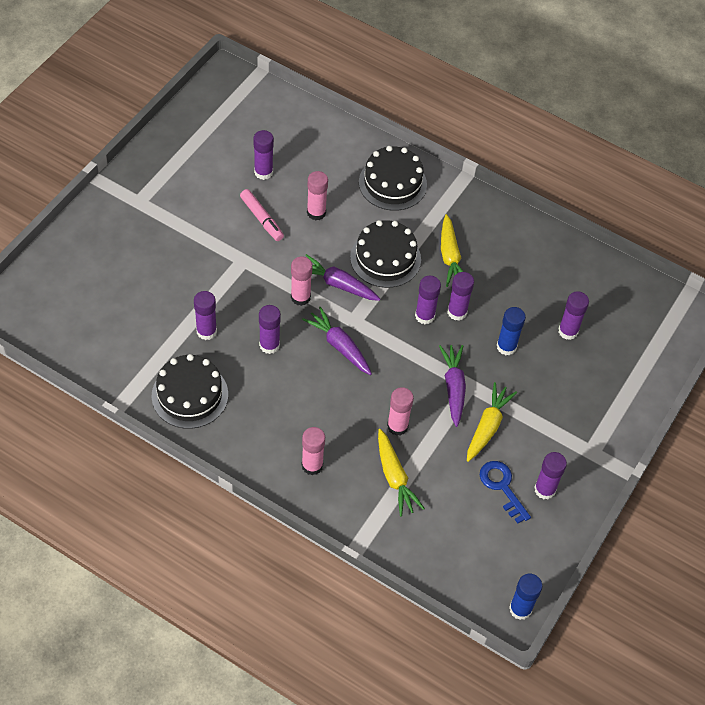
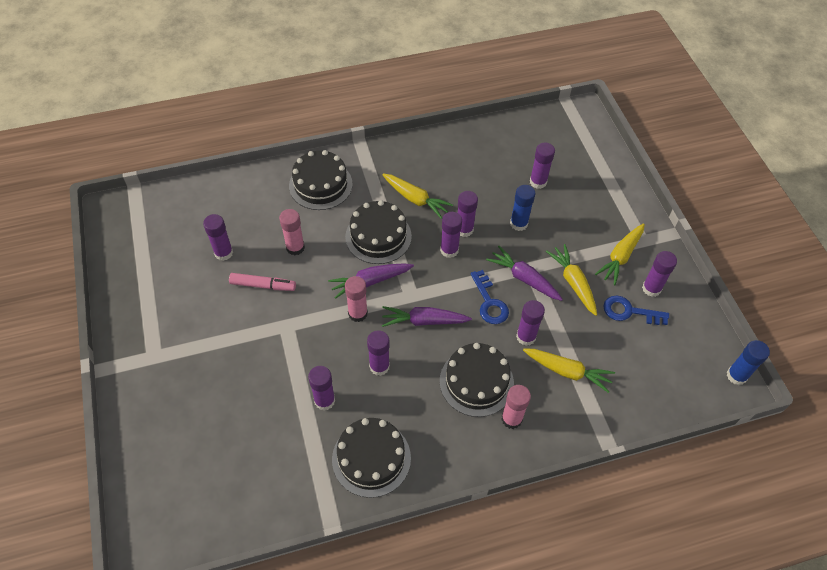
camera: 45 degrees left, 0 degrees up
pink glue stick [387,387,414,436] -> purple glue stick [516,300,545,346]
none -> black cake [440,343,514,417]
none -> blue key [470,270,509,324]
none -> yellow carrot [595,224,645,285]

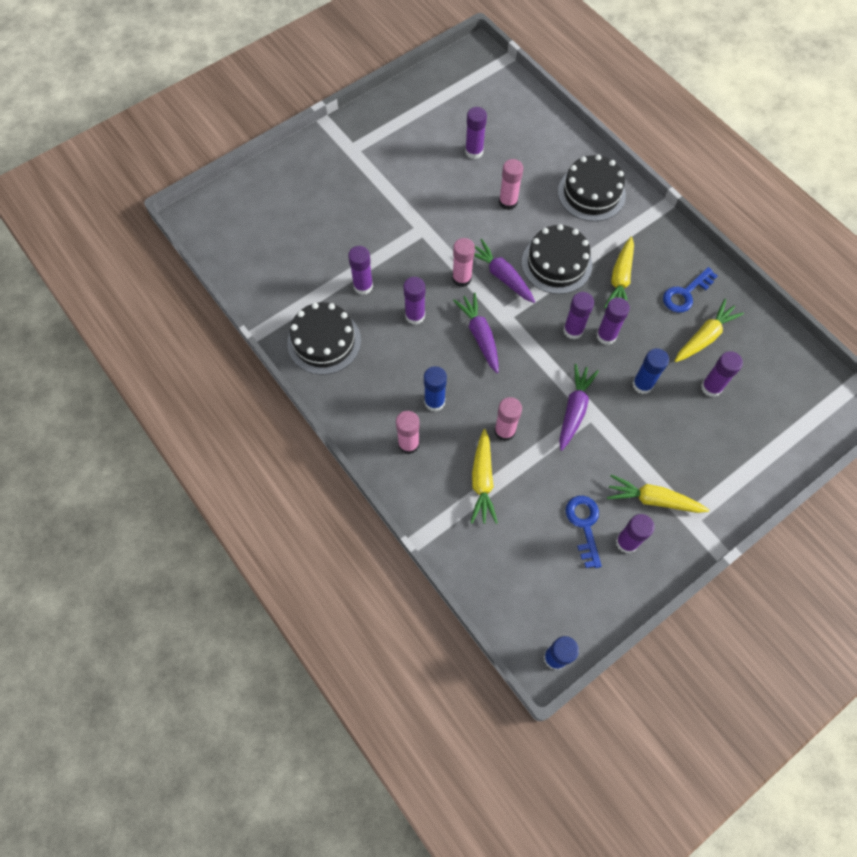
camera: 70 degrees right, 10 degrees up
pink marker [229,273,296,291] -> none
black cake [440,343,514,417] -> blue glue stick [424,366,447,412]
blue key [470,270,509,324] -> blue key moved to [663,267,717,313]
purple glue stick [516,300,545,346] -> pink glue stick [494,397,522,441]
yellow carrot [546,244,597,316] -> yellow carrot moved to [675,299,744,362]

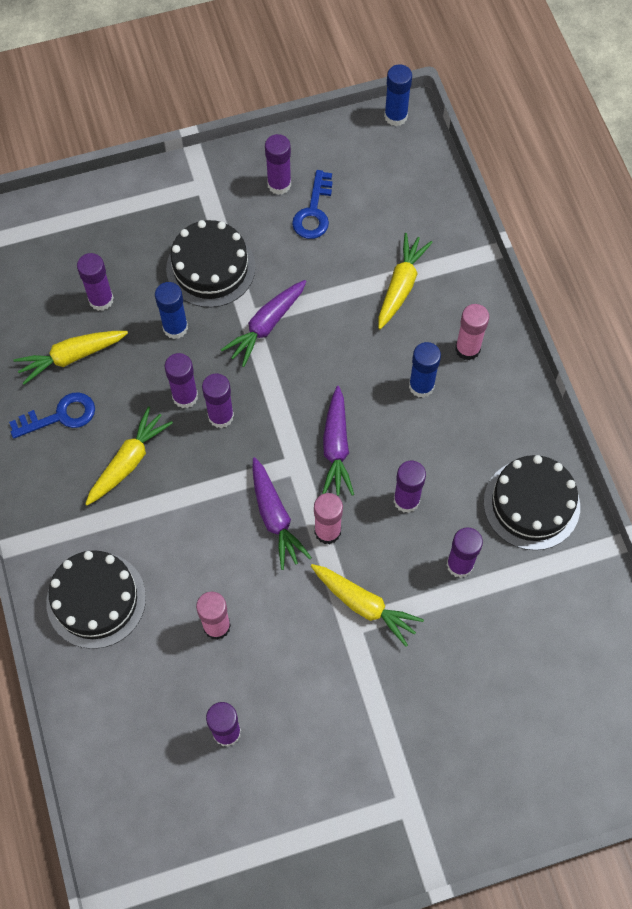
camera: 160 degrees left, 0 degrees up
pink glue stick [494,397,522,441] -> none
black cake [522,224,592,294] -> black cake moved to [166,220,255,308]
yellow carrot [607,474,709,513] -> yellow carrot moved to [311,564,424,647]

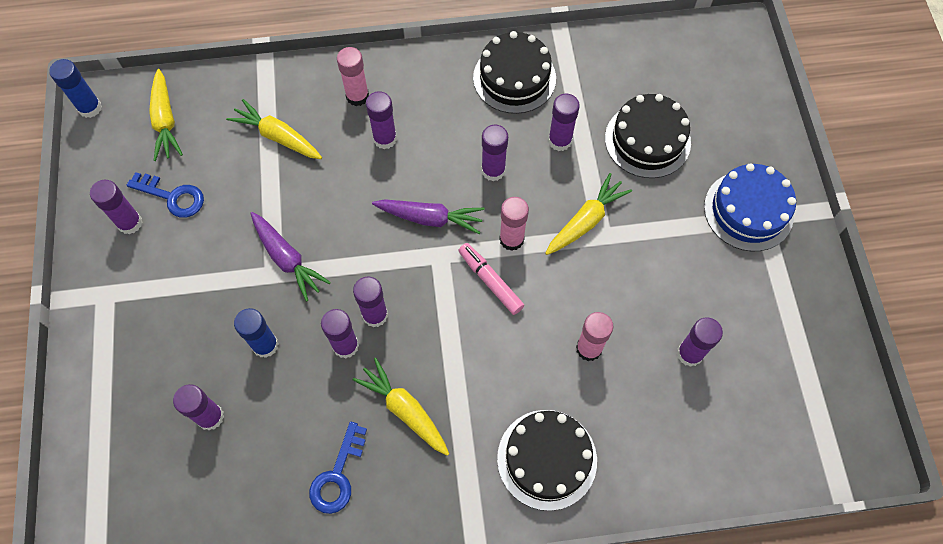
camera: 80 degrees left, 0 degrees up
blue key [9,392,95,439] -> blue key turned 150 degrees counterclockwise [309,422,367,514]
yellow carrot [13,331,128,385] -> yellow carrot moved to [149,69,183,161]
black cake [166,220,255,308] -> black cake moved to [605,94,691,178]
purple carrot [252,457,312,570] -> pink marker [458,243,524,315]
blue glue stick [409,342,441,398] -> purple glue stick [366,91,397,149]
none -> blue cake [704,163,796,252]

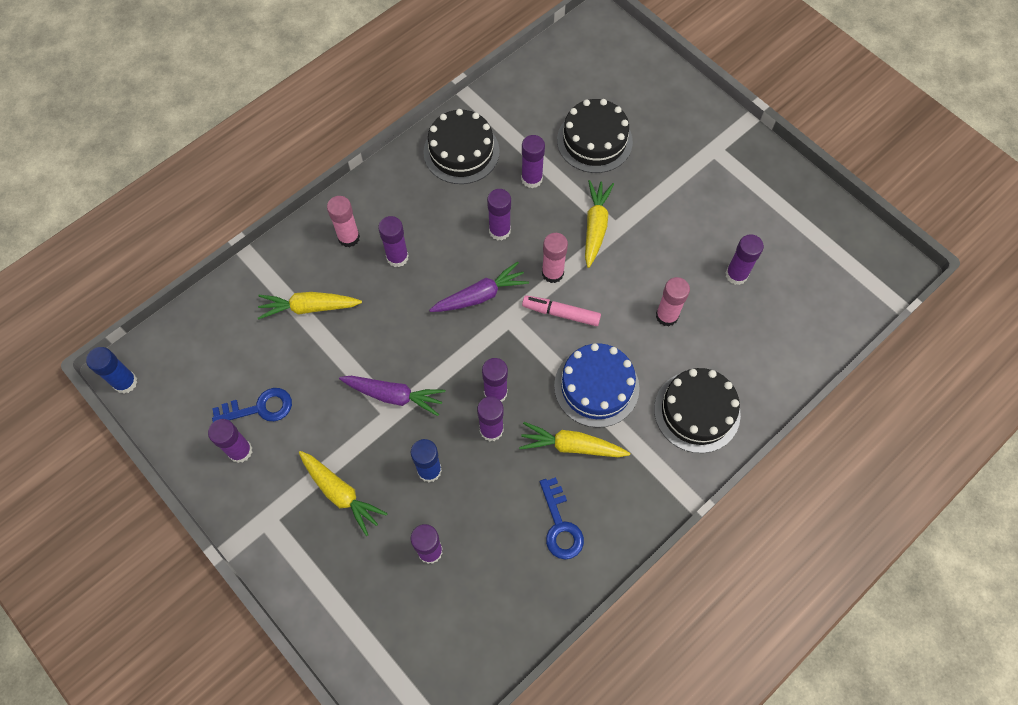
camera: 35 degrees left, 0 degrees up
yellow carrot [149,69,183,161] -> yellow carrot moved to [299,451,388,536]
blue cake [704,163,796,252] -> blue cake moved to [554,343,639,428]

